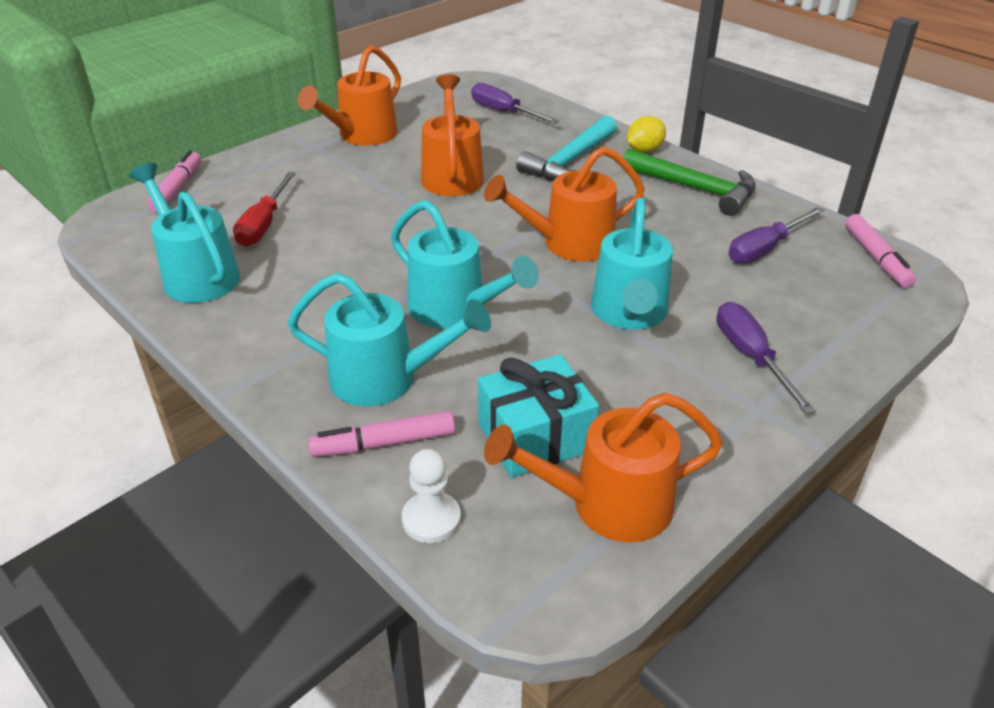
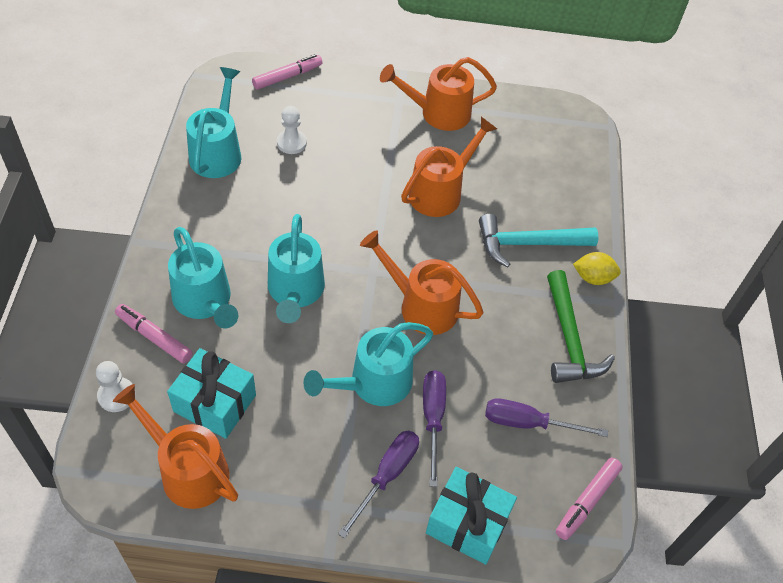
camera: 45 degrees right, 15 degrees up
red screwdriver [233,172,296,247] -> white pawn [277,106,307,154]
purple screwdriver [471,83,560,124] -> purple screwdriver moved to [423,370,446,487]
none -> turquoise gift [426,467,517,565]

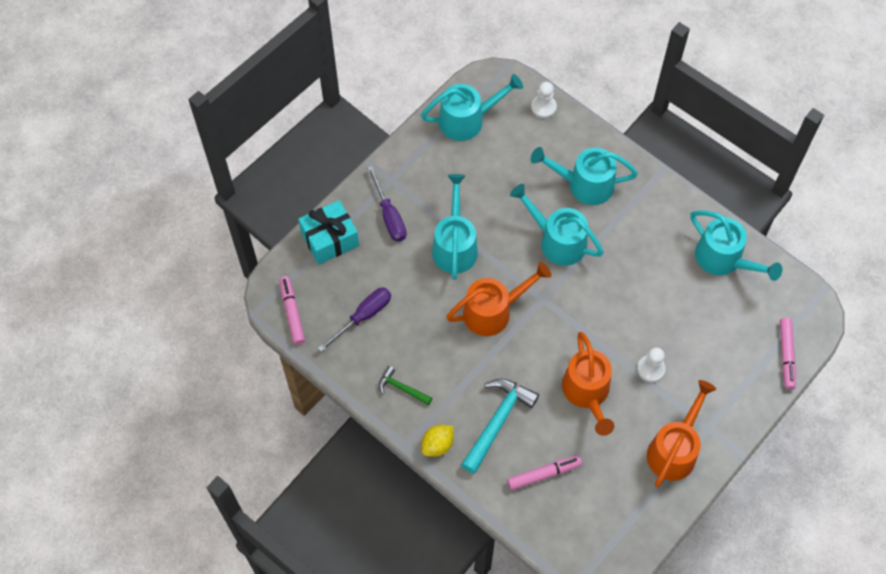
camera: 130 degrees right, 10 degrees up
orange watering can [113,384,238,509] -> turquoise watering can [421,74,523,141]
pink marker [115,304,193,363] -> pink marker moved to [507,455,582,490]
turquoise gift [167,348,256,439] -> none
white pawn [277,106,307,154] -> white pawn moved to [637,347,666,382]
purple screwdriver [423,370,446,487] -> none
green hammer [547,270,615,383] -> green hammer [379,366,432,405], size x0.55

